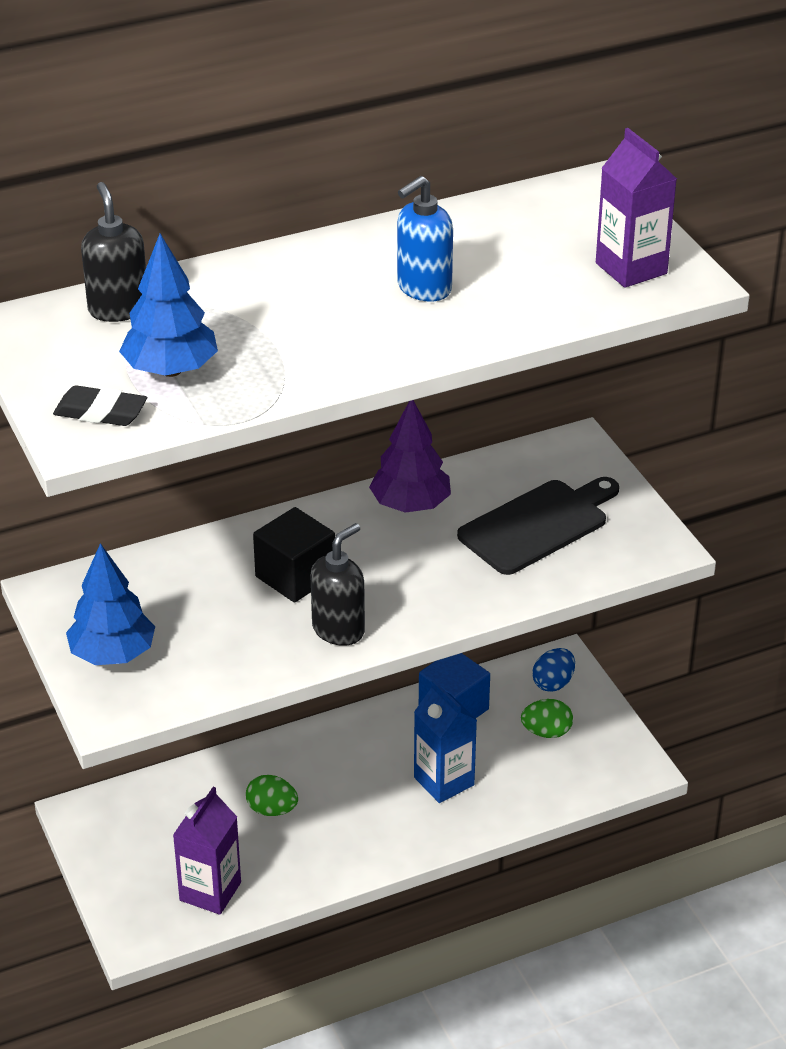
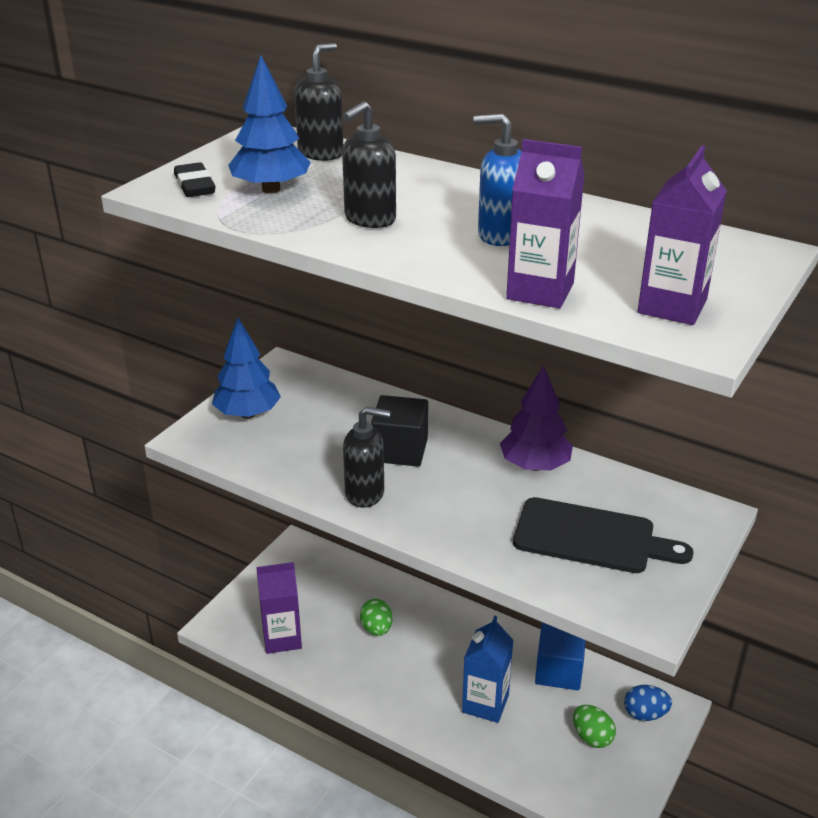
camera: 55 degrees right, 5 degrees down
none -> black soap dispenser [342,101,396,228]
none -> purple carton [506,139,585,308]

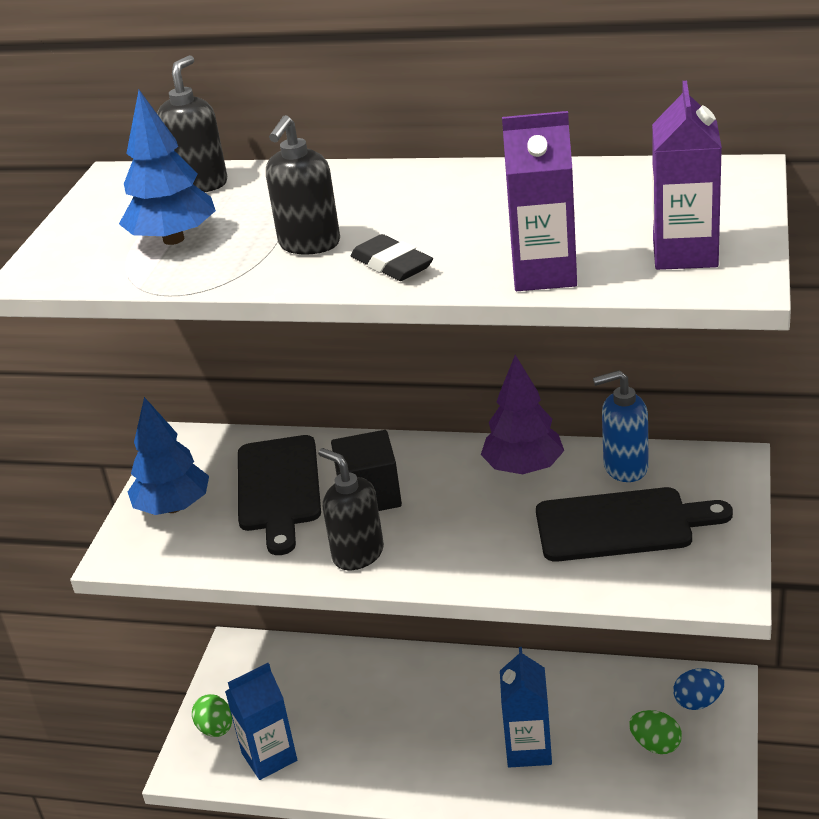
camera: 15 degrees left, 0 degrees up
black eraser [174,162,215,197] -> black eraser moved to [351,234,433,281]
purple carton [256,562,302,654] -> blue carton [225,663,297,780]
black soap dispenser [343,407,391,508] -> black soap dispenser turned 120 degrees counterclockwise [318,448,384,570]
green egg [360,599,393,636] -> green egg moved to [192,694,232,737]
blue soap dispenser [474,114,522,246] -> blue soap dispenser moved to [593,370,649,482]
blue cube [535,622,586,690] -> none
none -> black cutting board [238,435,321,555]

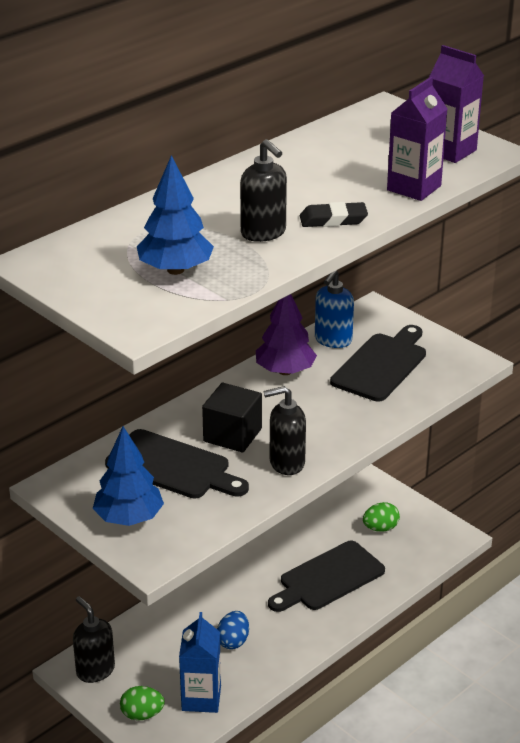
camera: 60 degrees left, 0 degrees up
black soap dispenser [157,55,227,192] -> black soap dispenser moved to [73,596,115,683]
blue carton [500,647,552,767] -> black cutting board [268,541,385,612]
blue egg [673,668,725,710] -> blue egg moved to [217,611,249,649]

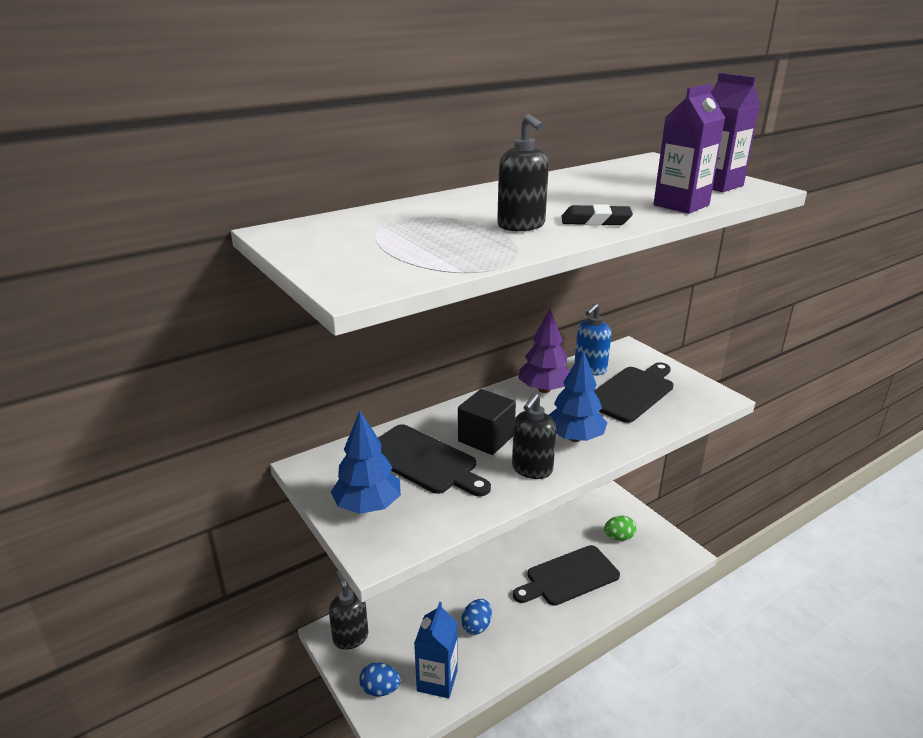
camera: 10 degrees right, 5 degrees down
green egg [120,686,165,720] -> blue egg [359,662,401,697]
blue tree [137,155,214,275] -> blue tree moved to [549,350,607,442]
black soap dispenser [264,386,306,475] -> black soap dispenser turned 60 degrees counterclockwise [512,393,556,479]

